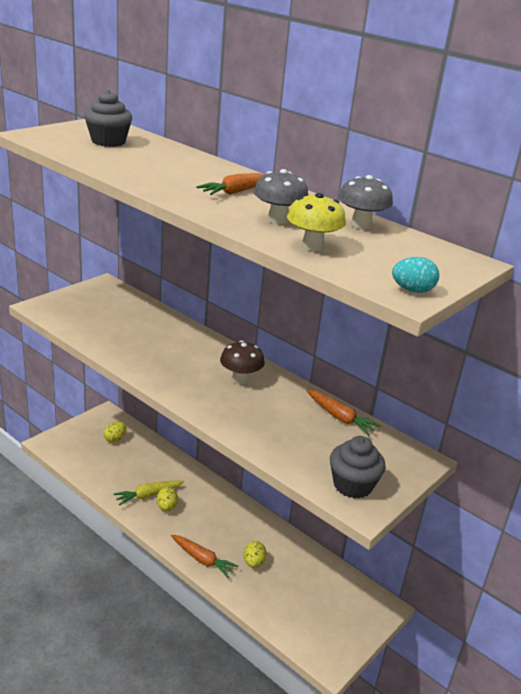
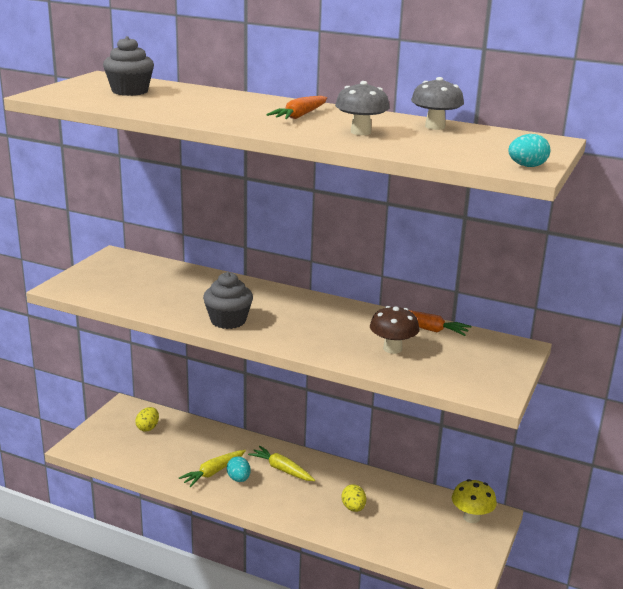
camera: 15 degrees left, 5 degrees down
yellow egg [157,487,178,512] -> turquoise egg [227,457,251,482]
orange carrot [171,535,238,578] -> none
brown mushroom [220,341,265,384] -> brown mushroom moved to [370,306,419,354]
yellow mushroom [287,193,346,251] -> yellow mushroom moved to [452,479,497,523]
grey cupcake [330,436,386,498] -> grey cupcake moved to [203,272,253,329]
none -> yellow carrot [248,446,315,481]

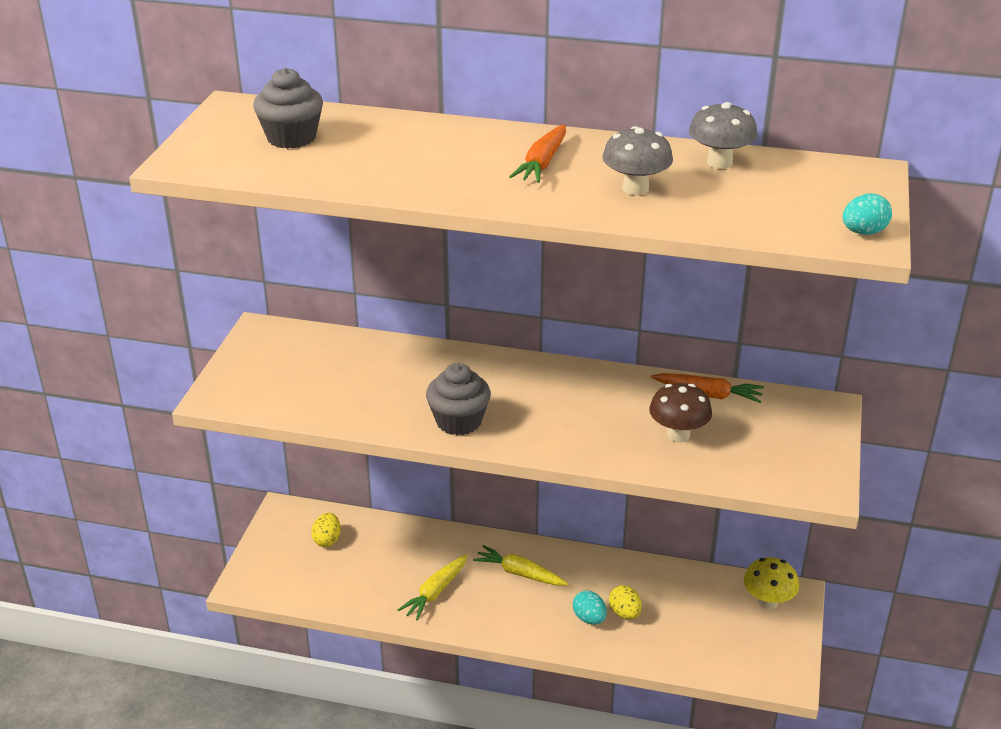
camera: 10 degrees left, 10 degrees up
turquoise egg [227,457,251,482] -> turquoise egg moved to [573,591,607,625]

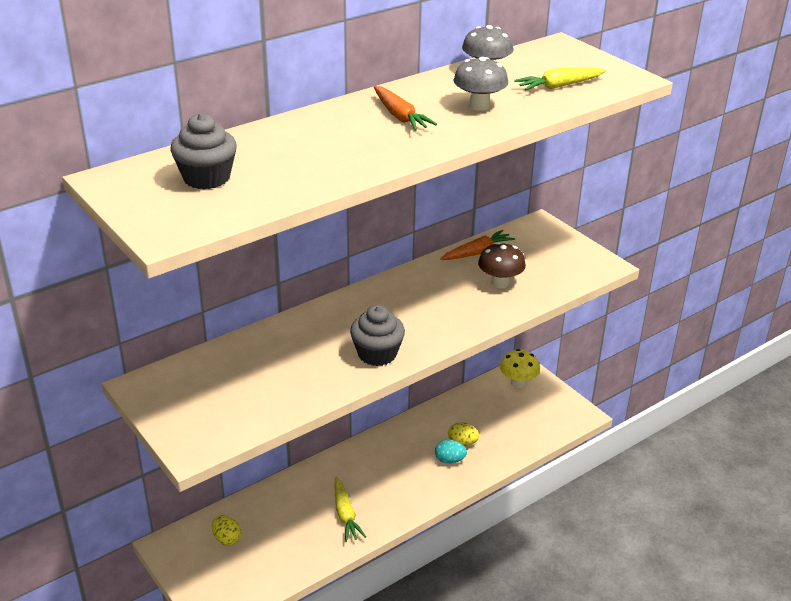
camera: 50 degrees left, 0 degrees up
yellow carrot [473,545,569,586] -> yellow carrot moved to [514,67,606,90]
turquoise egg [843,194,892,235] -> none

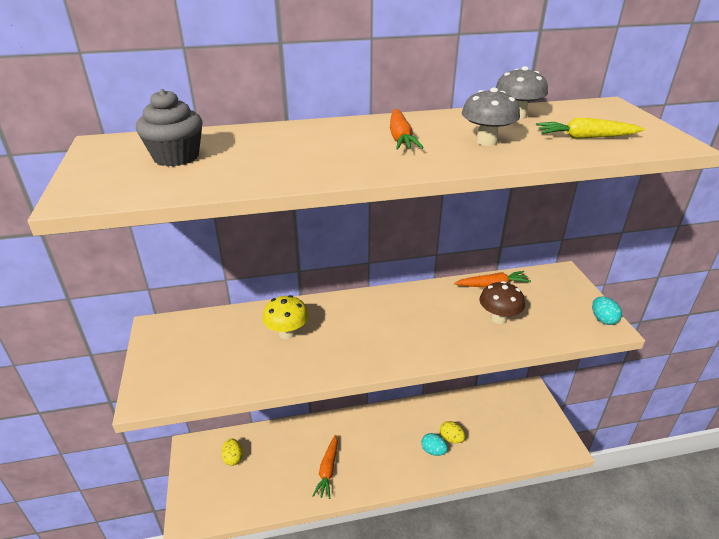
camera: 25 degrees right, 0 degrees up
yellow carrot [335,477,366,542] -> orange carrot [312,435,338,499]
grey cupcake [350,305,405,366] -> none
yellow mushroom [500,349,540,388] -> yellow mushroom moved to [262,295,309,339]
none -> turquoise egg [592,297,622,325]

